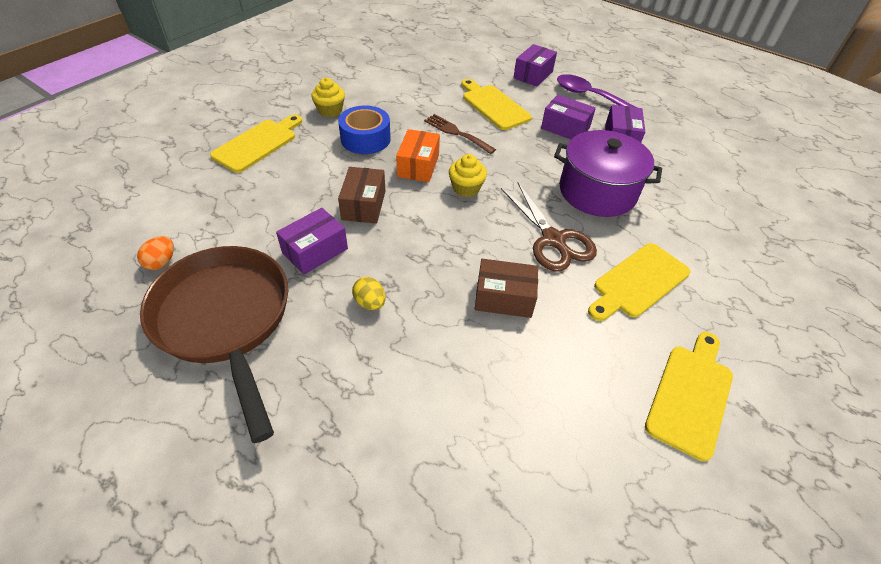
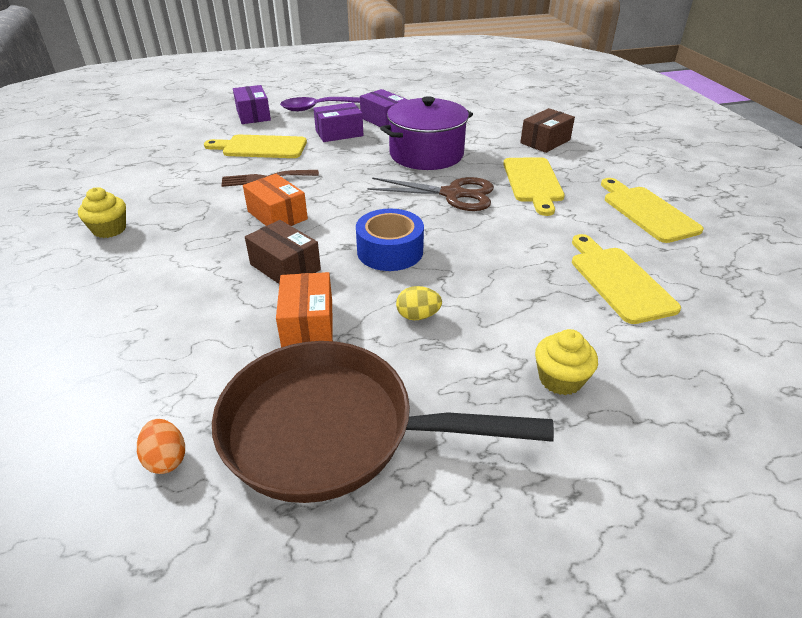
camera: 50 degrees left, 10 degrees down
yellow cutting board [210,114,302,173] -> yellow cutting board moved to [572,234,681,324]
purple box [276,208,348,275] -> orange box [276,272,333,347]
blue tape [338,105,391,154] -> blue tape moved to [356,209,424,271]
yellow cupcake [449,154,487,197] -> yellow cupcake moved to [535,329,598,395]
brown box [475,259,538,318] -> brown box moved to [520,108,575,153]

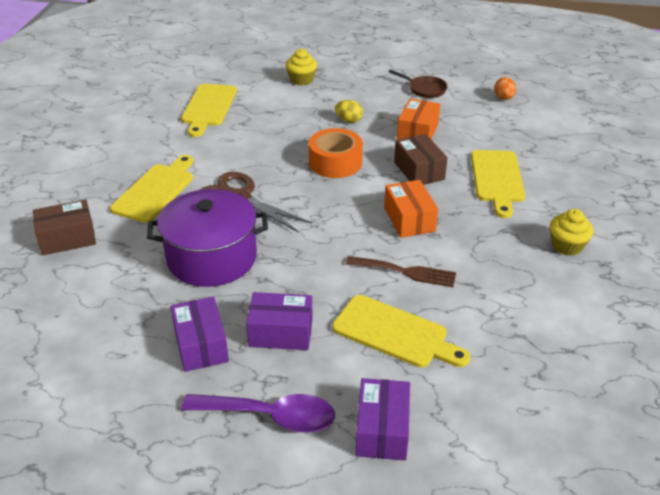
camera: 155 degrees left, 0 degrees up
brown pan [212,341,554,503] -> brown pan [388,69,447,98], size x0.40
blue tape [356,209,424,271] -> orange tape [309,128,363,178]
yellow cutting board [601,178,704,243] -> yellow cutting board moved to [471,150,525,218]

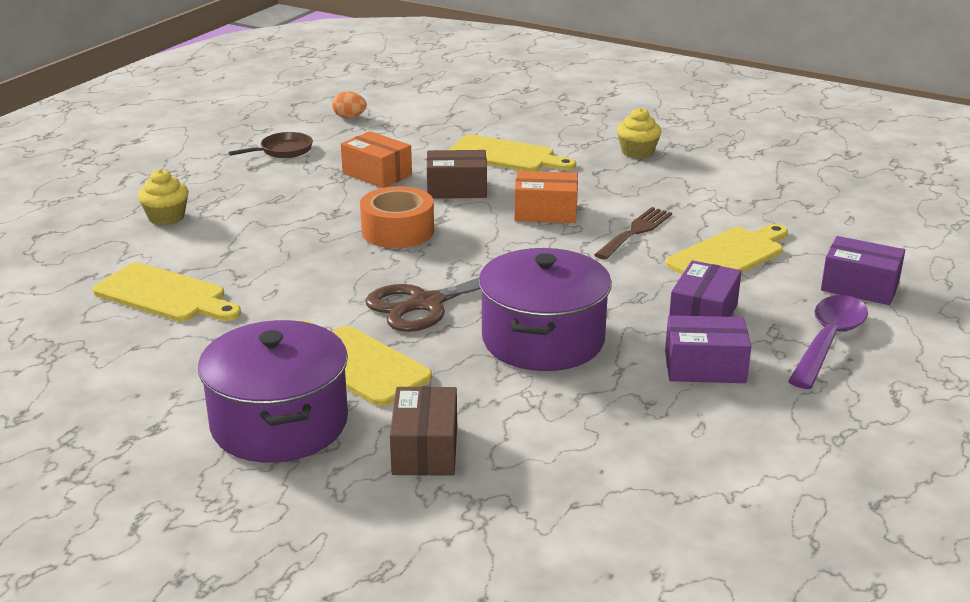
camera: 70 degrees left, 10 degrees down
yellow egg [335,100,363,123] -> none
none -> purple pot [198,320,348,463]

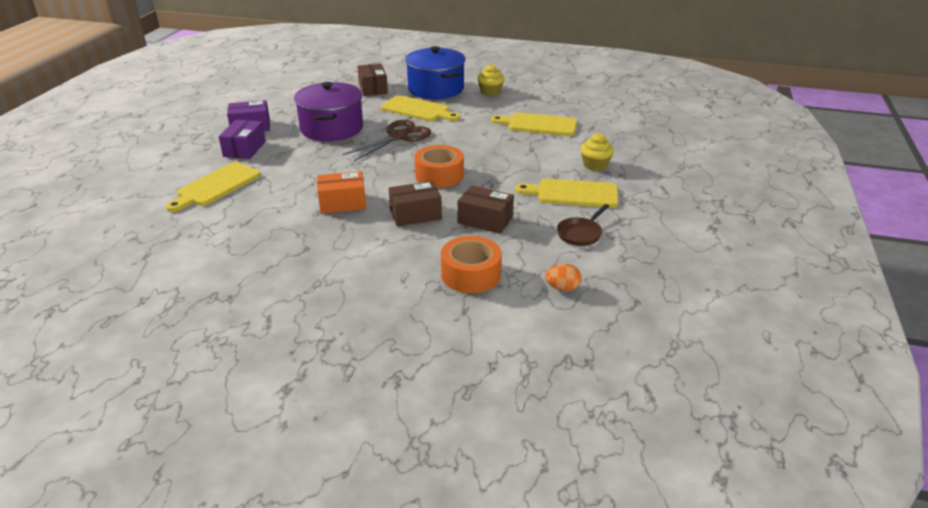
camera: 165 degrees right, 5 degrees up
purple pot [198,320,348,463] -> blue pot [405,46,466,99]
orange box [341,131,412,188] -> brown box [457,185,514,234]
yellow cutting board [449,134,576,171] -> yellow cutting board moved to [515,178,618,208]
brown fork [594,207,672,260] -> none
yellow cupcake [617,108,661,159] -> yellow cupcake moved to [477,64,505,96]
purple spoon [788,295,868,389] -> none
purple box [821,236,905,305] -> none
none -> orange tape [441,236,502,293]

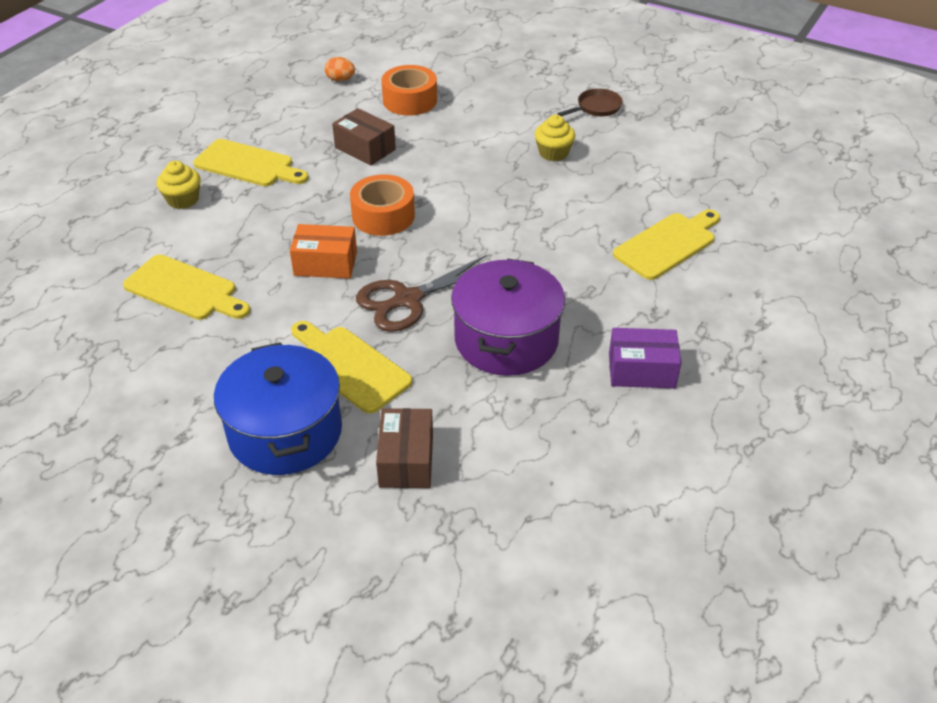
camera: 165 degrees left, 10 degrees up
purple box [219,120,266,159] -> none
orange box [317,171,366,214] -> orange box moved to [290,224,357,279]
brown box [388,181,442,227] -> none
yellow cupcake [477,64,505,96] -> yellow cupcake moved to [535,115,575,161]
brown pan [557,204,609,246] -> brown pan moved to [557,88,623,116]

